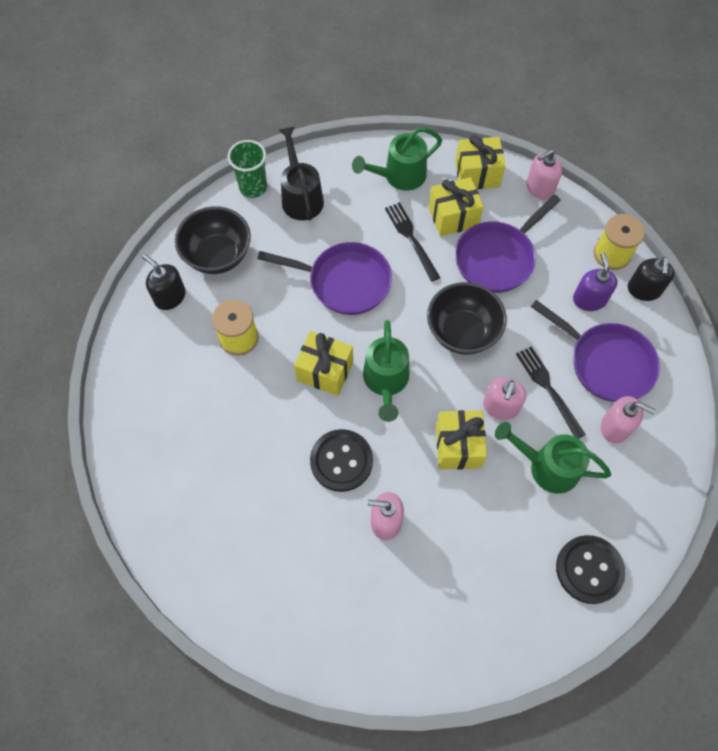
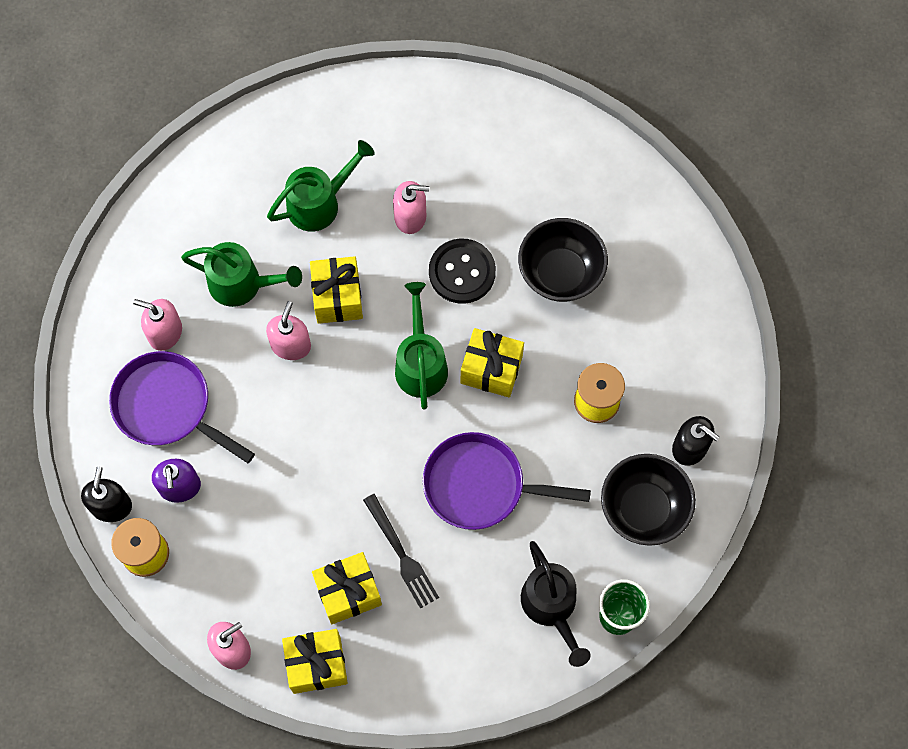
camera: 175 degrees right, 5 degrees up
green watering can [352,127,442,191] -> green watering can moved to [267,140,375,232]
black bowl [427,282,507,355] -> black bowl moved to [518,218,608,302]
purple pan [455,195,561,293] -> none
black fork [516,346,586,439] -> none
black button [556,535,625,604] -> none

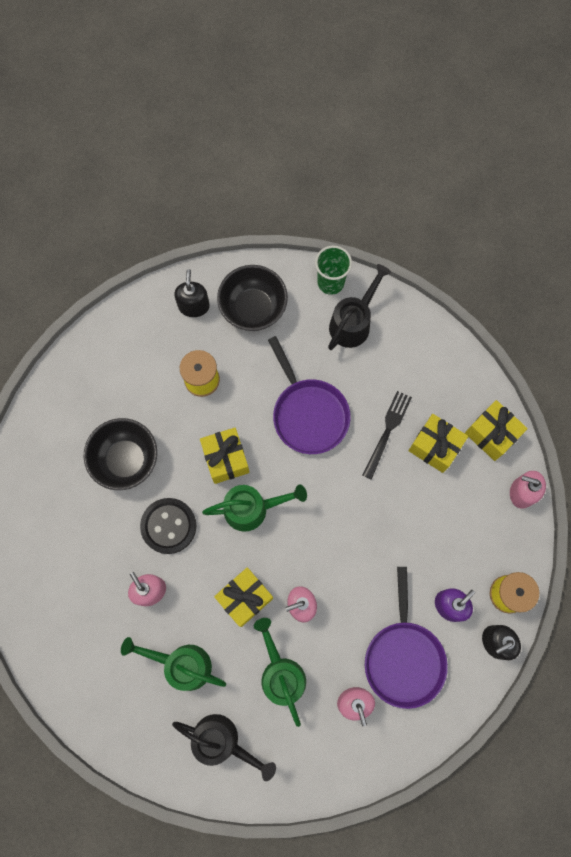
camera: 125 degrees left, 5 degrees up
green watering can [395,282,448,410] -> green watering can turned 150 degrees counterclockwise [202,484,307,532]
none -> black watering can [172,714,276,781]

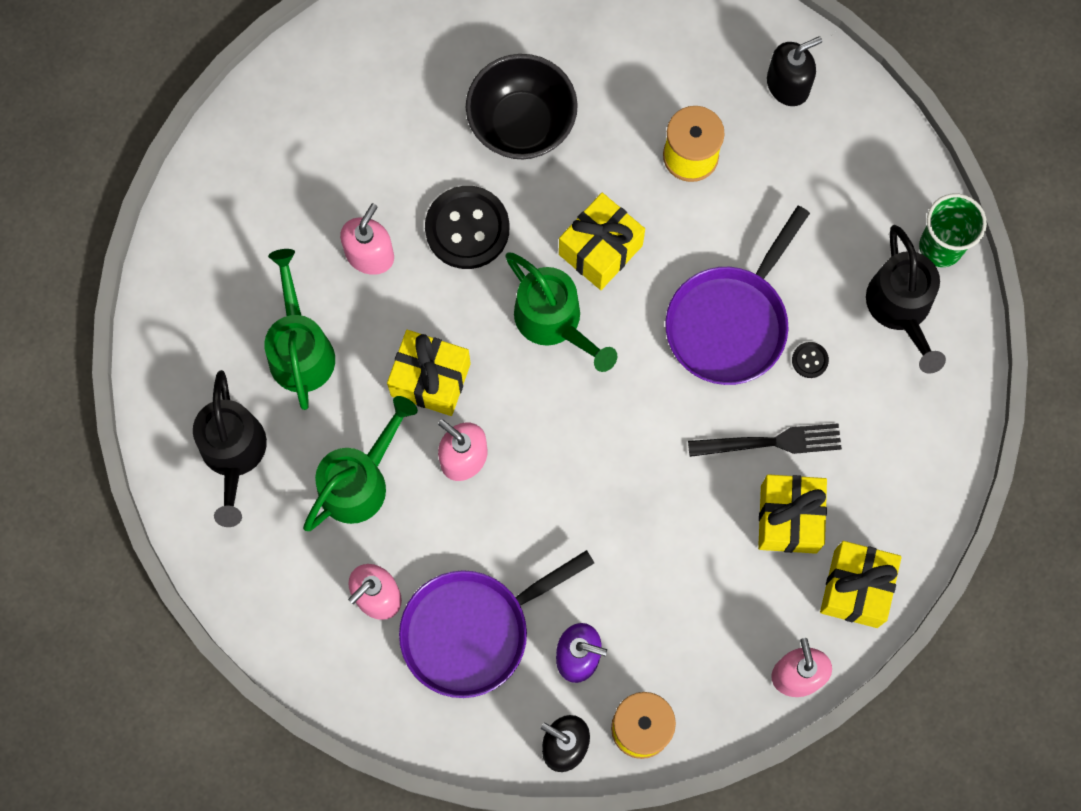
camera: 60 degrees right, 0 degrees up
black bowl [217,265,288,331] -> none
black watering can [328,264,391,350] -> black watering can turned 75 degrees clockwise [866,225,946,374]
none -> black button [792,342,829,378]

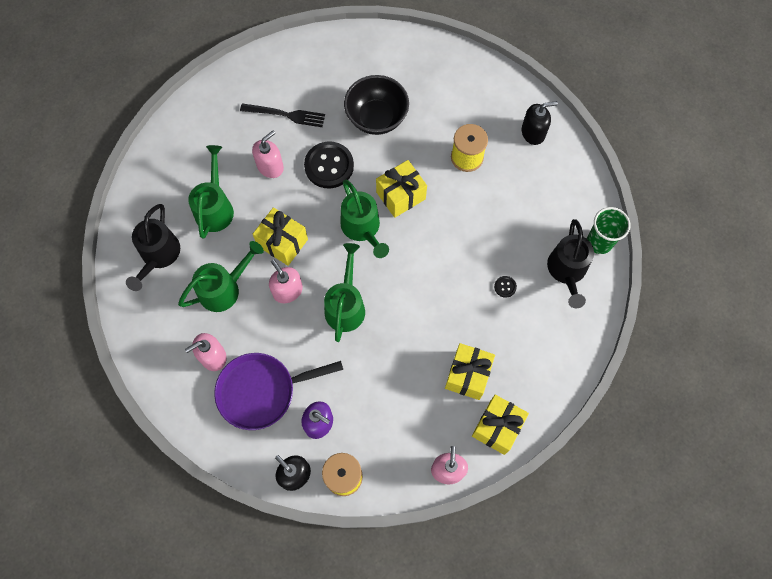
camera: 15 degrees right, 5 degrees down
purple pan [665,206,810,385] -> none
black fork [688,423,842,457] -> black fork moved to [240,103,325,127]
none -> green watering can [324,243,365,342]

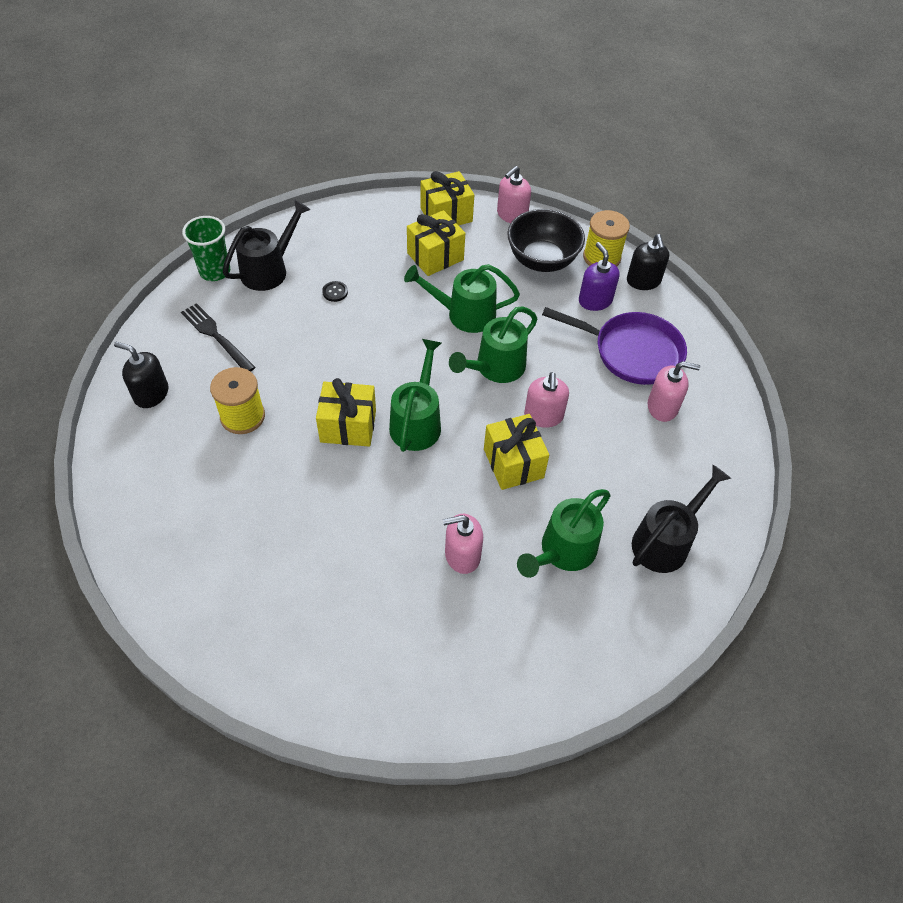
camera: 145 degrees left, 15 degrees down
green watering can [178,241,264,312] -> green watering can moved to [404,264,520,333]
black fork [240,103,325,127] -> black fork moved to [181,303,256,372]
black button [304,141,354,189] -> none
black bowl [344,75,409,135] -> black bowl moved to [507,209,585,272]

